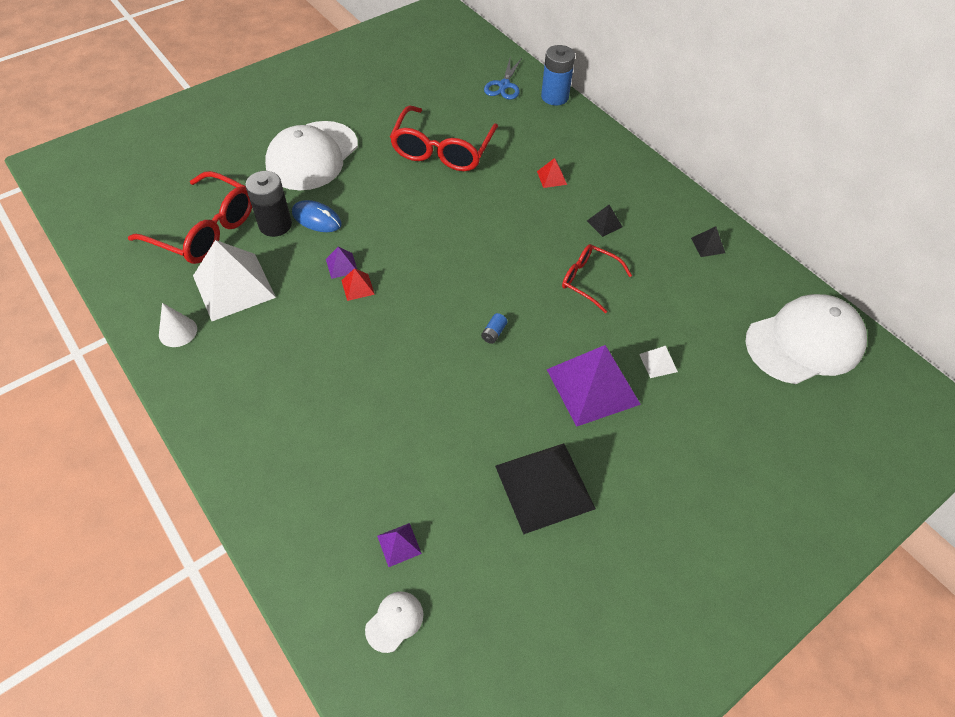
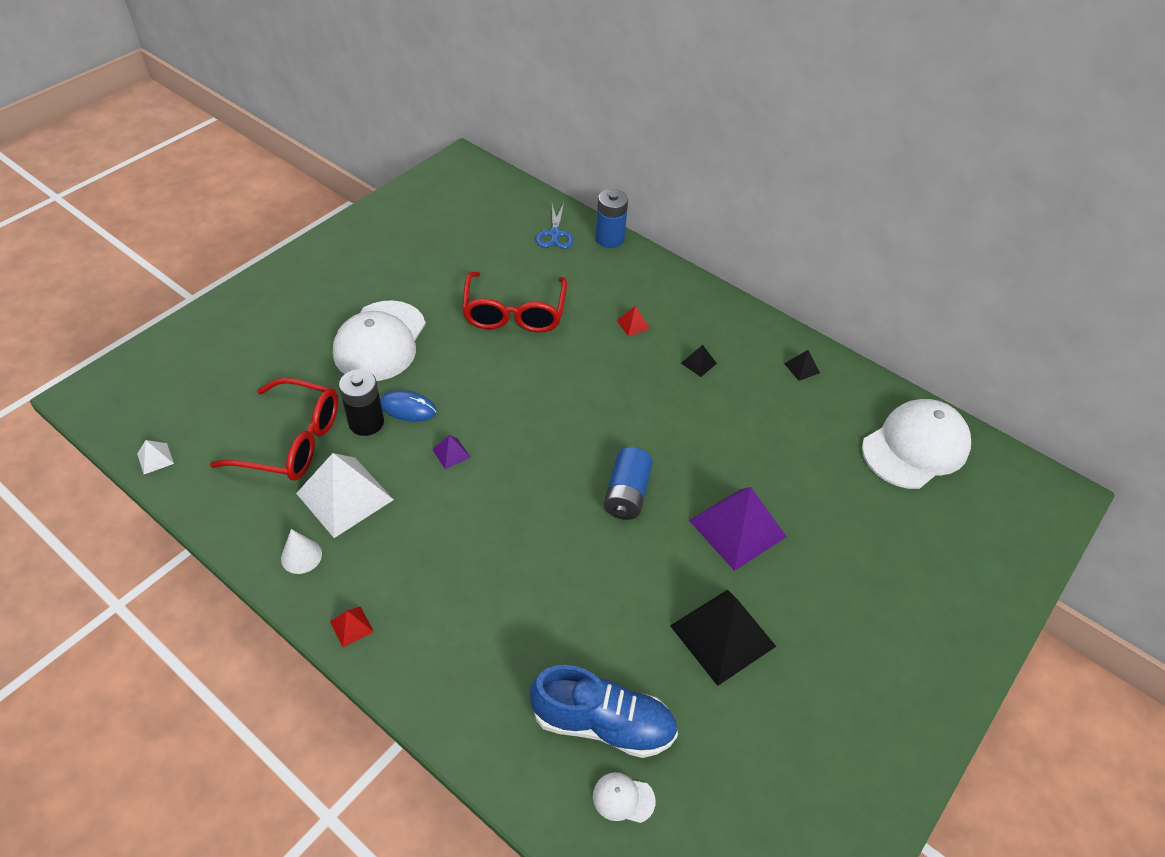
camera: 15 degrees left, 5 degrees down
red pyramid [341,268,375,301] -> red pyramid moved to [330,606,374,647]
white cap [365,591,424,653] -> white cap turned 105 degrees counterclockwise [593,772,656,823]
purple pyramid [377,523,422,567] -> blue shoe [530,665,678,758]
blue battery [481,313,508,344] -> blue battery [604,447,653,520], size x2.28
red glasses [562,244,632,313] -> none
white pyramid [639,346,678,378] -> white pyramid moved to [137,440,174,474]

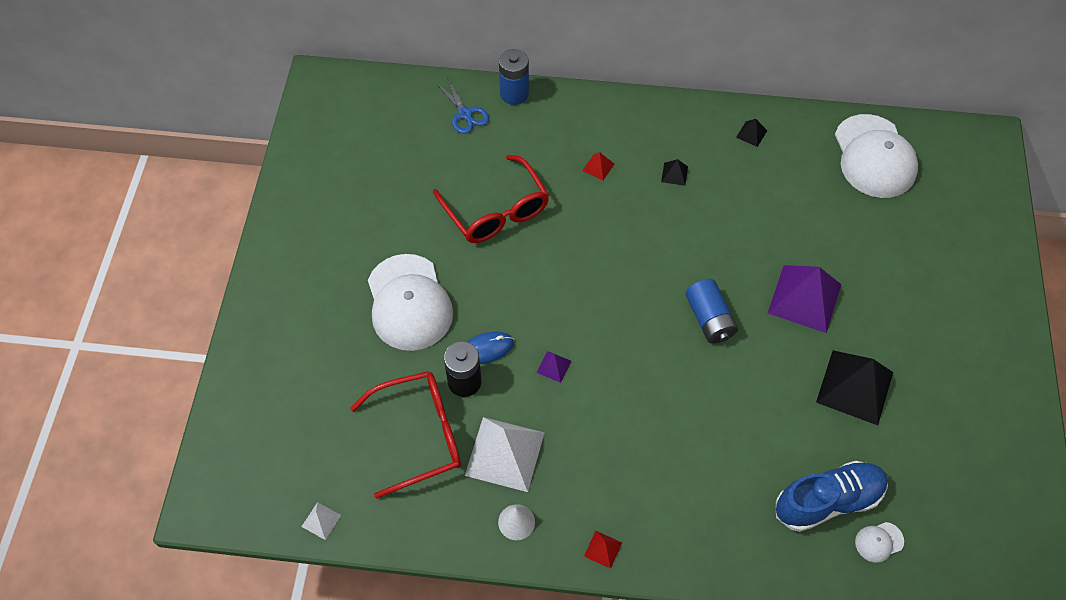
camera: 30 degrees left, 10 degrees up
white cap [862,399,971,489] -> white cap turned 150 degrees clockwise [835,114,918,198]

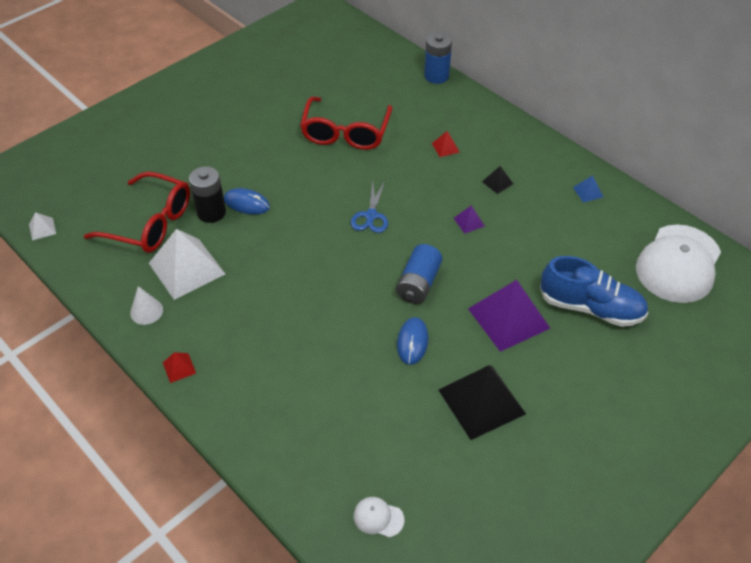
camera: 40 degrees right, 10 degrees down
white cap [368,254,453,351] -> none
blue scissors [436,78,489,134] -> blue scissors moved to [351,181,388,233]
purple pyramid [536,351,571,383] -> purple pyramid moved to [454,206,485,234]
black pyramid [736,119,767,147] -> blue pyramid [573,175,603,203]
blue shoe [776,461,888,532] -> blue shoe moved to [540,256,648,327]
none -> blue mouse [397,317,428,365]

